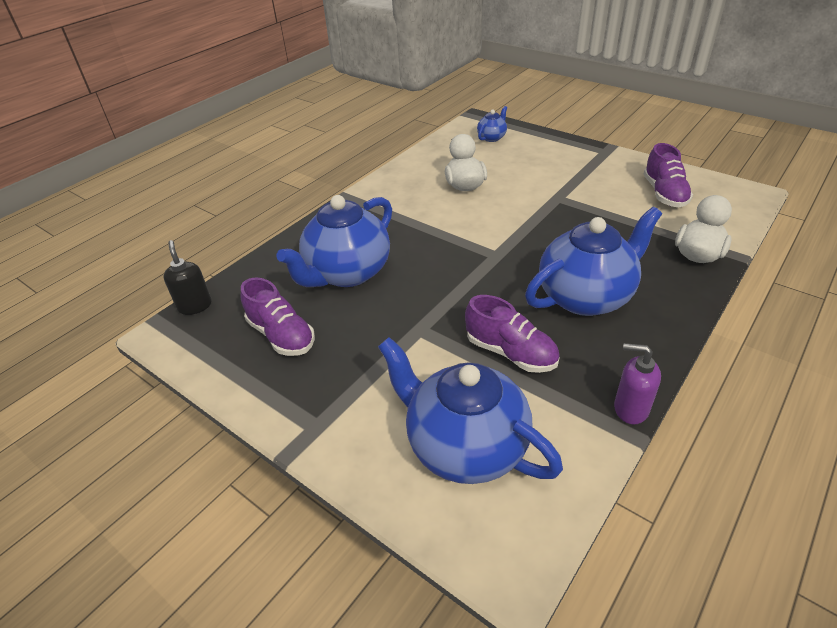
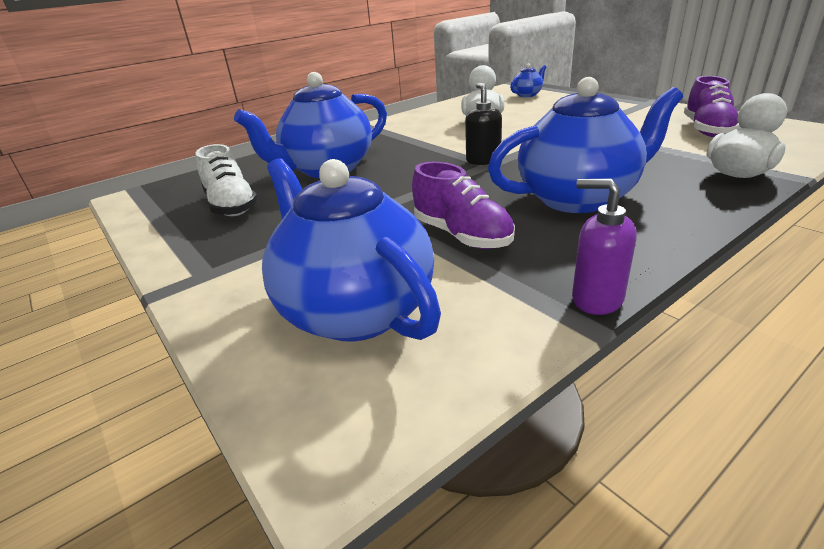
camera: 15 degrees right, 10 degrees down
black soap dispenser [164,240,212,315] -> black soap dispenser moved to [465,83,502,165]
purple shoe [241,278,315,356] -> white shoe [196,144,258,216]

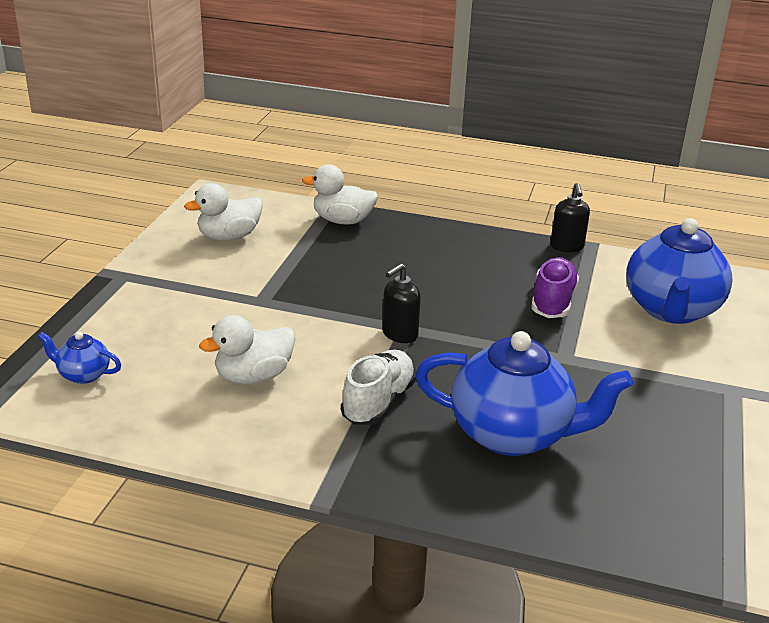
camera: 130 degrees left, 0 degrees up
white shoe [196,144,258,216] -> white shoe moved to [341,350,416,425]
blue teapot [488,77,683,213] -> none
purple soap dispenser [572,179,637,315] -> black soap dispenser [550,183,590,252]
purple shoe [684,76,741,137] -> white duck [184,183,263,241]

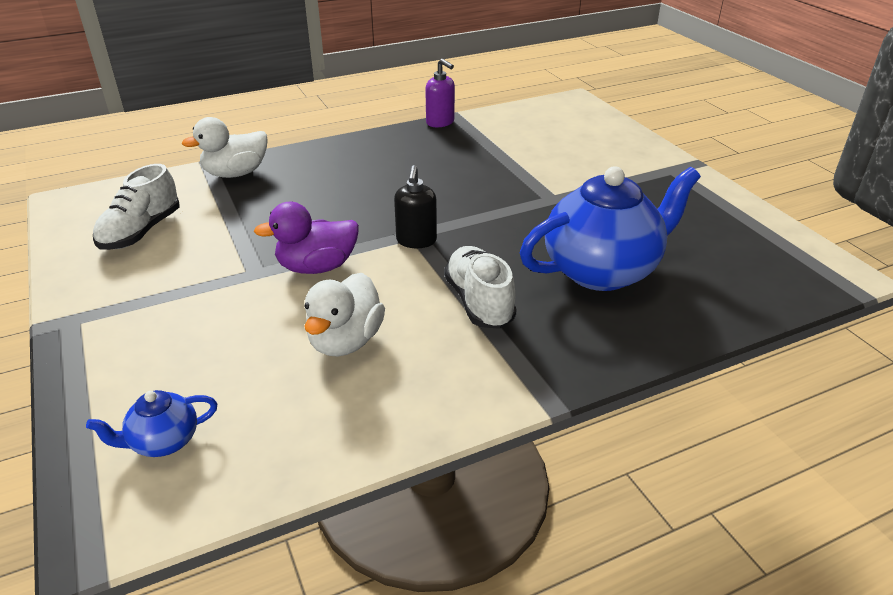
camera: 40 degrees left, 5 degrees up
white duck [184,183,263,241] -> white shoe [93,164,179,250]
purple shoe [531,257,579,318] -> none
black soap dispenser [550,183,590,252] -> purple soap dispenser [425,59,455,127]
blue teapot [626,218,733,324] -> none
none -> purple duck [254,201,359,274]

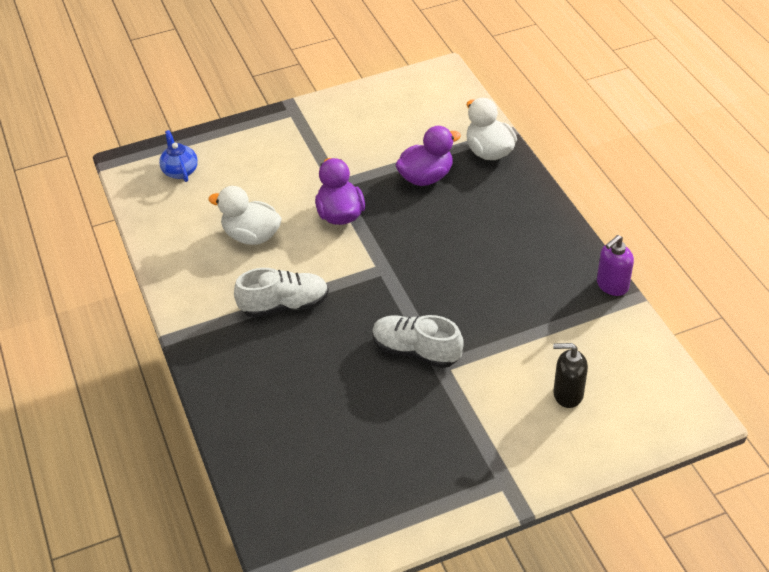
camera: 95 degrees right, 10 degrees up
white shoe [93,164,179,250] -> white shoe moved to [372,315,464,368]
black soap dispenser [394,165,437,248] -> black soap dispenser moved to [553,343,588,408]
blue teapot [520,166,701,291] -> none
none -> purple duck [395,126,461,186]

